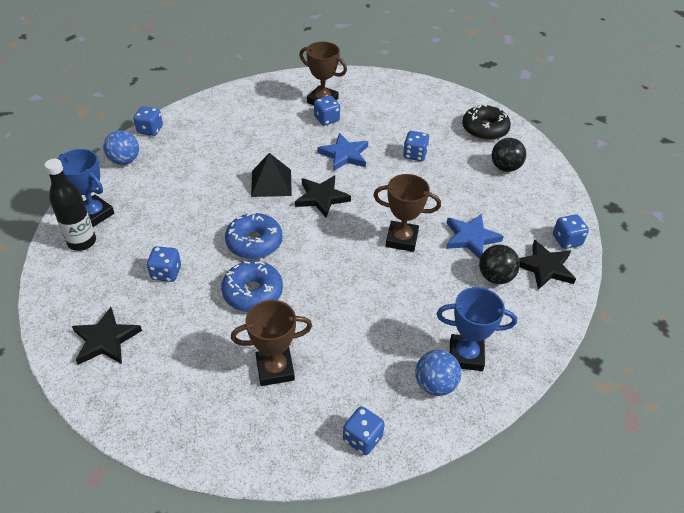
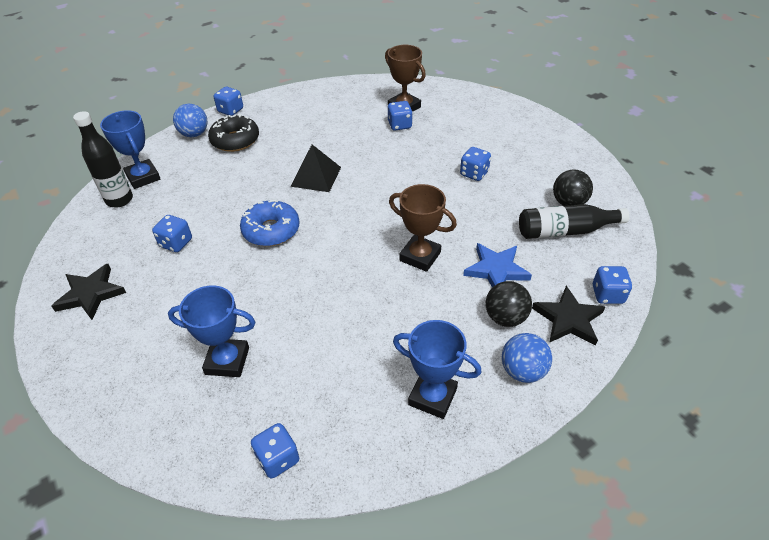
camera: 20 degrees right, 0 degrees up
blue donut [221,261,283,312] -> none
brown trophy [231,300,312,386] -> blue trophy [168,285,255,377]
black star [295,176,351,218] -> none
blue star [317,133,368,171] -> none
blue ball [415,350,461,396] -> blue ball moved to [502,333,552,383]
black donut [462,104,511,140] -> black donut moved to [208,114,259,152]
none -> black bottle [519,204,630,239]

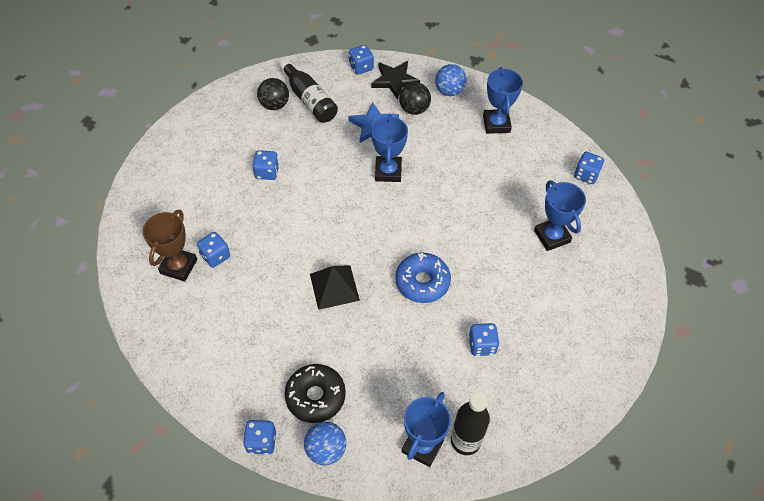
camera: 120 degrees left, 10 degrees up
black star [52,264,126,320] -> none
brown trophy [389,184,457,272] -> blue trophy [371,114,408,182]

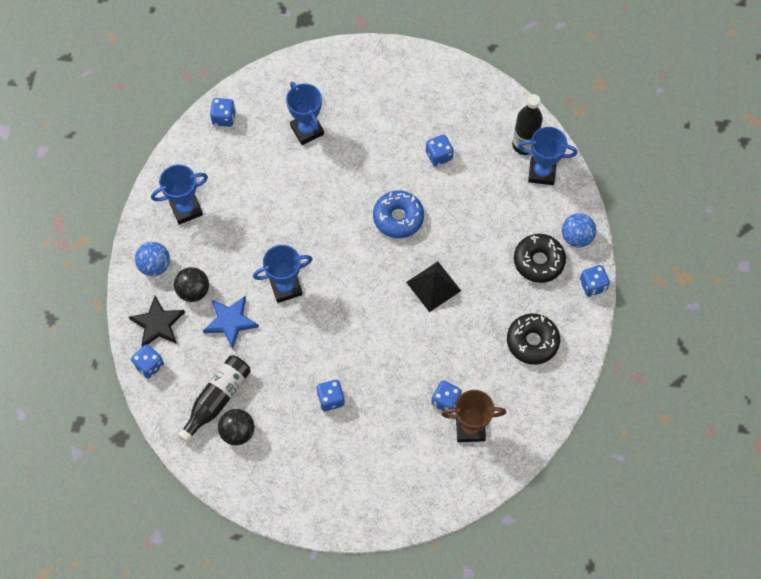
camera: 110 degrees left, 10 degrees up
blue trophy [534,180,586,251] -> blue trophy turned 75 degrees counterclockwise [286,82,324,145]
none -> black donut [507,314,560,365]

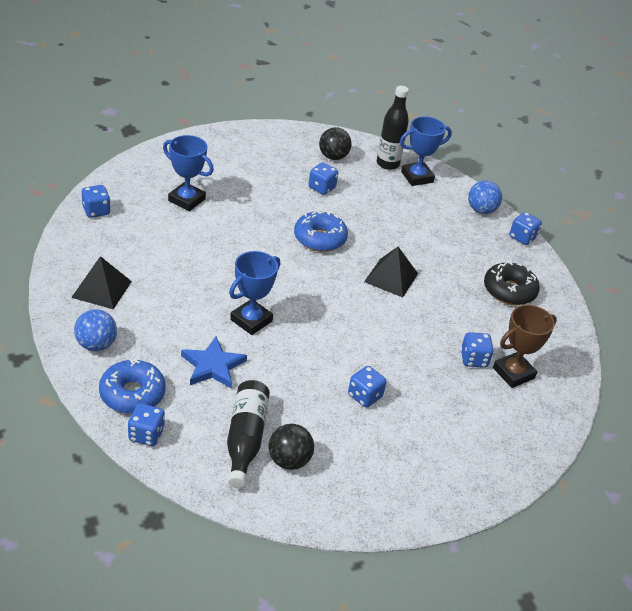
camera: 35 degrees left, 25 degrees down
black star [129,296,185,347] -> blue donut [99,359,166,414]
blue trophy [151,164,208,225] -> black pyramid [71,256,132,309]
black ball [174,267,209,302] -> black ball moved to [319,127,352,160]
black donut [514,234,566,283] -> none

